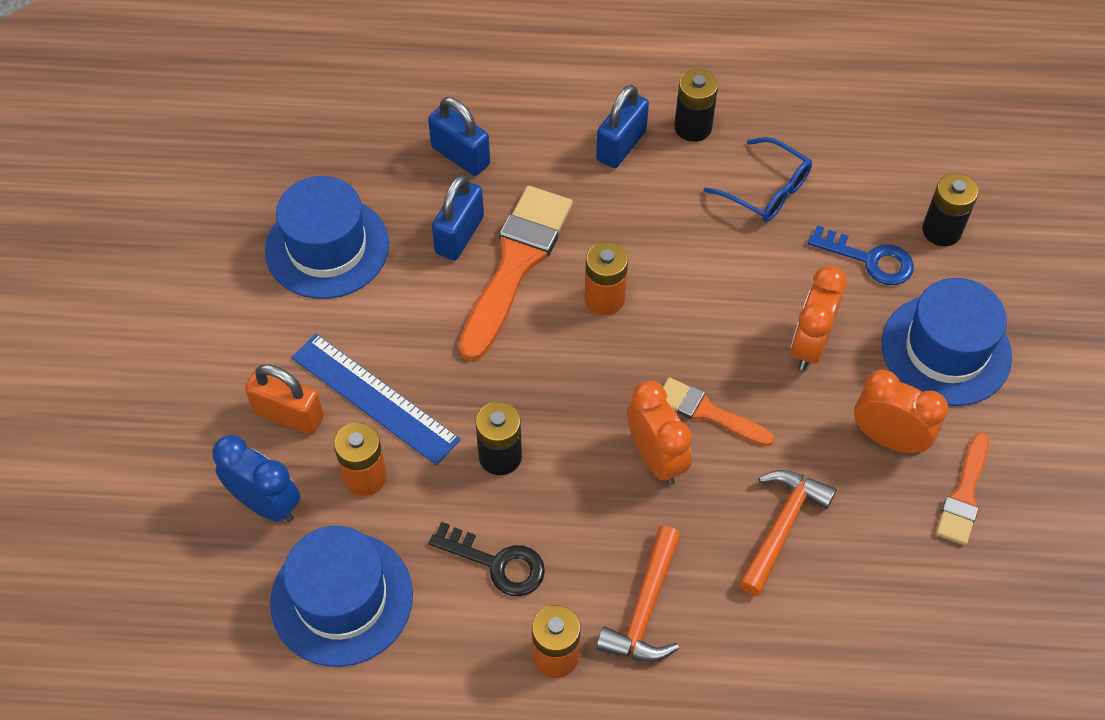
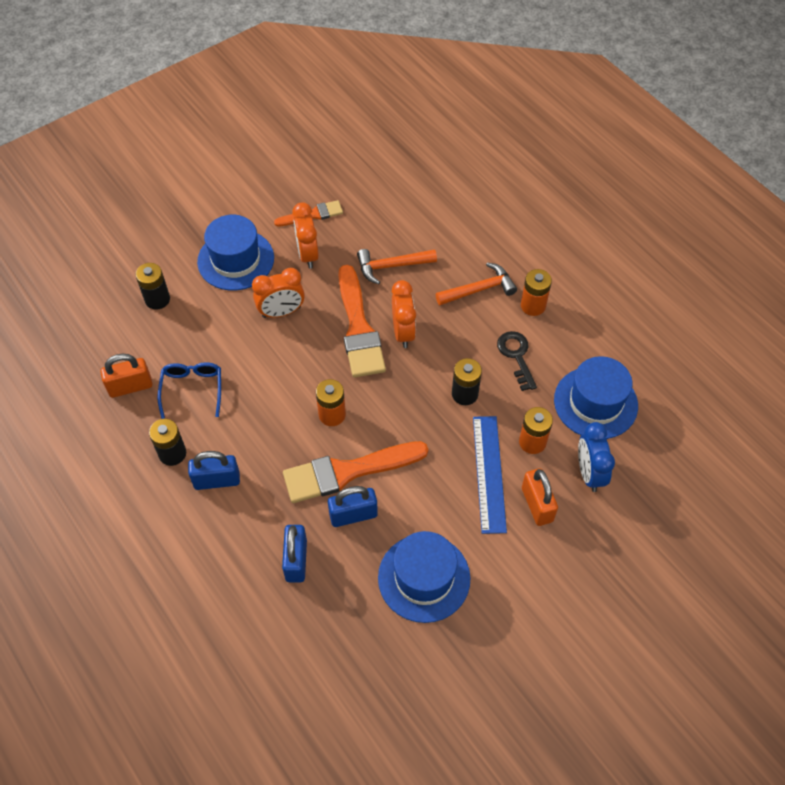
camera: 130 degrees left, 0 degrees up
orange clock [627,381,692,485] -> orange clock turned 150 degrees clockwise [392,280,416,348]
orange brush [663,377,774,446] -> orange brush [338,265,386,377], size x1.82
blue key [808,225,914,285] -> none
none -> orange padlock [100,354,152,398]

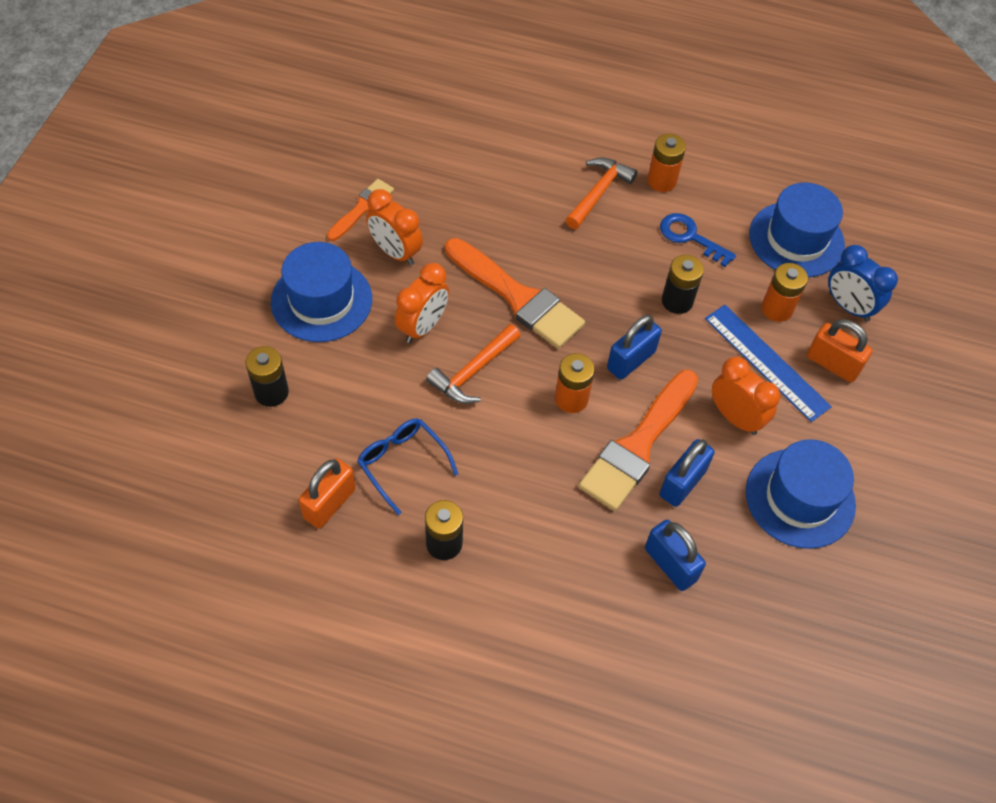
camera: 40 degrees left, 0 degrees up
blue padlock [188,451,240,490] -> blue padlock moved to [607,315,662,380]
orange hammer [357,249,437,284] -> orange hammer moved to [426,324,521,404]
orange clock [392,280,416,348] -> orange clock moved to [712,357,781,435]
black key [497,331,537,391] -> blue key [660,213,736,267]

